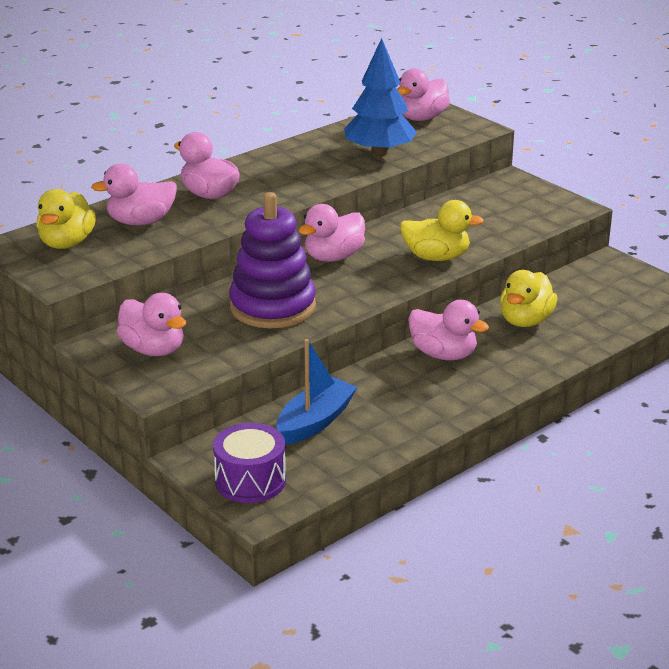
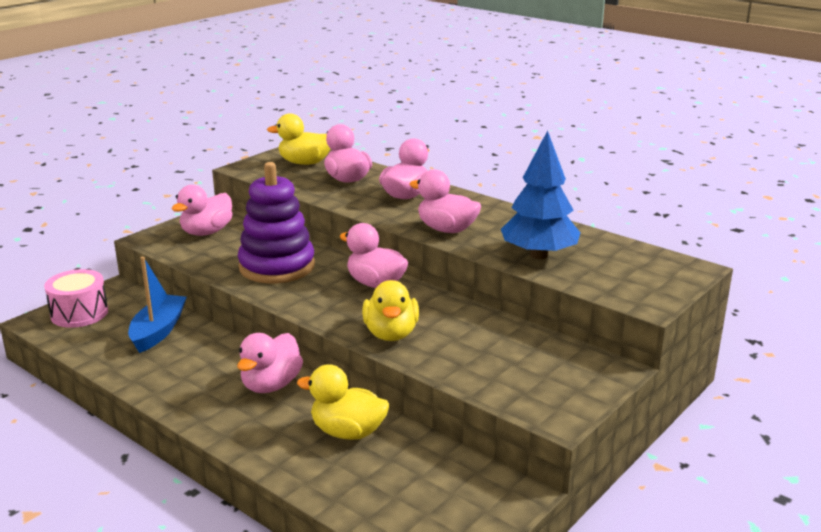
camera: 80 degrees right, 5 degrees down
purple drum [213,423,286,503] -> pink drum [44,269,108,328]
blue boat [276,339,357,445] -> blue boat turned 105 degrees counterclockwise [128,257,187,353]
pink duck [397,68,450,121] -> pink duck moved to [409,169,481,233]

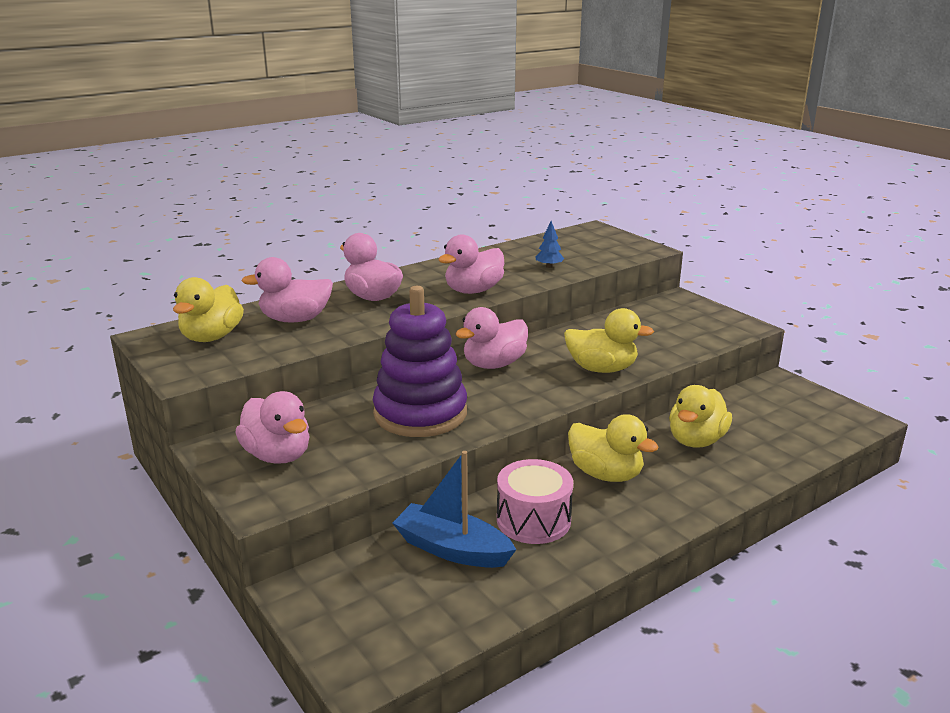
camera: 75 degrees left, 0 degrees up
pink drum [44,269,108,328] -> pink drum moved to [497,459,573,544]
pink duck [237,333,303,393] -> yellow duck [568,414,659,482]
blue tree [501,130,581,259] -> blue tree [536,221,564,268], size x0.41

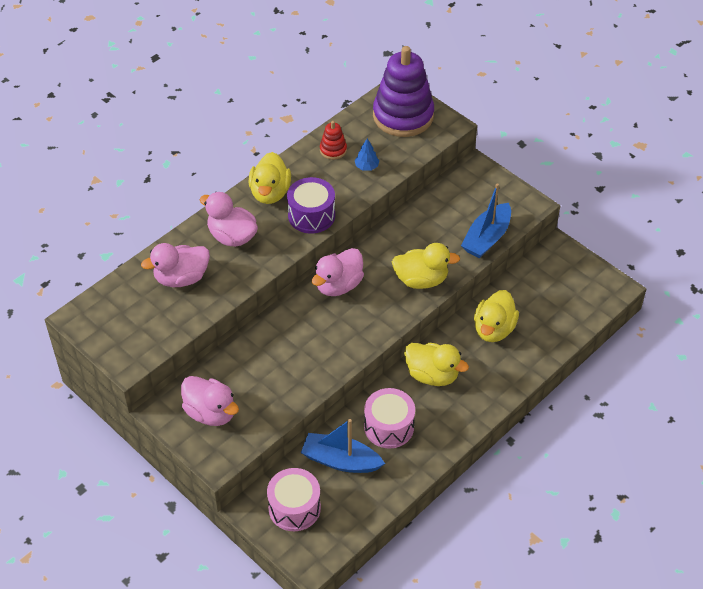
camera: 10 degrees left, 25 degrees up
yellow duck [173,277,244,342] -> yellow duck moved to [249,152,291,204]
purple stacking toy [373,286,467,437] -> purple stacking toy moved to [373,46,434,137]
pink duck [438,235,504,294] -> purple drum [287,177,335,234]
none -> pink drum [267,468,321,531]
none -> red stacking toy [320,121,347,160]
none -> blue boat [461,183,511,258]

